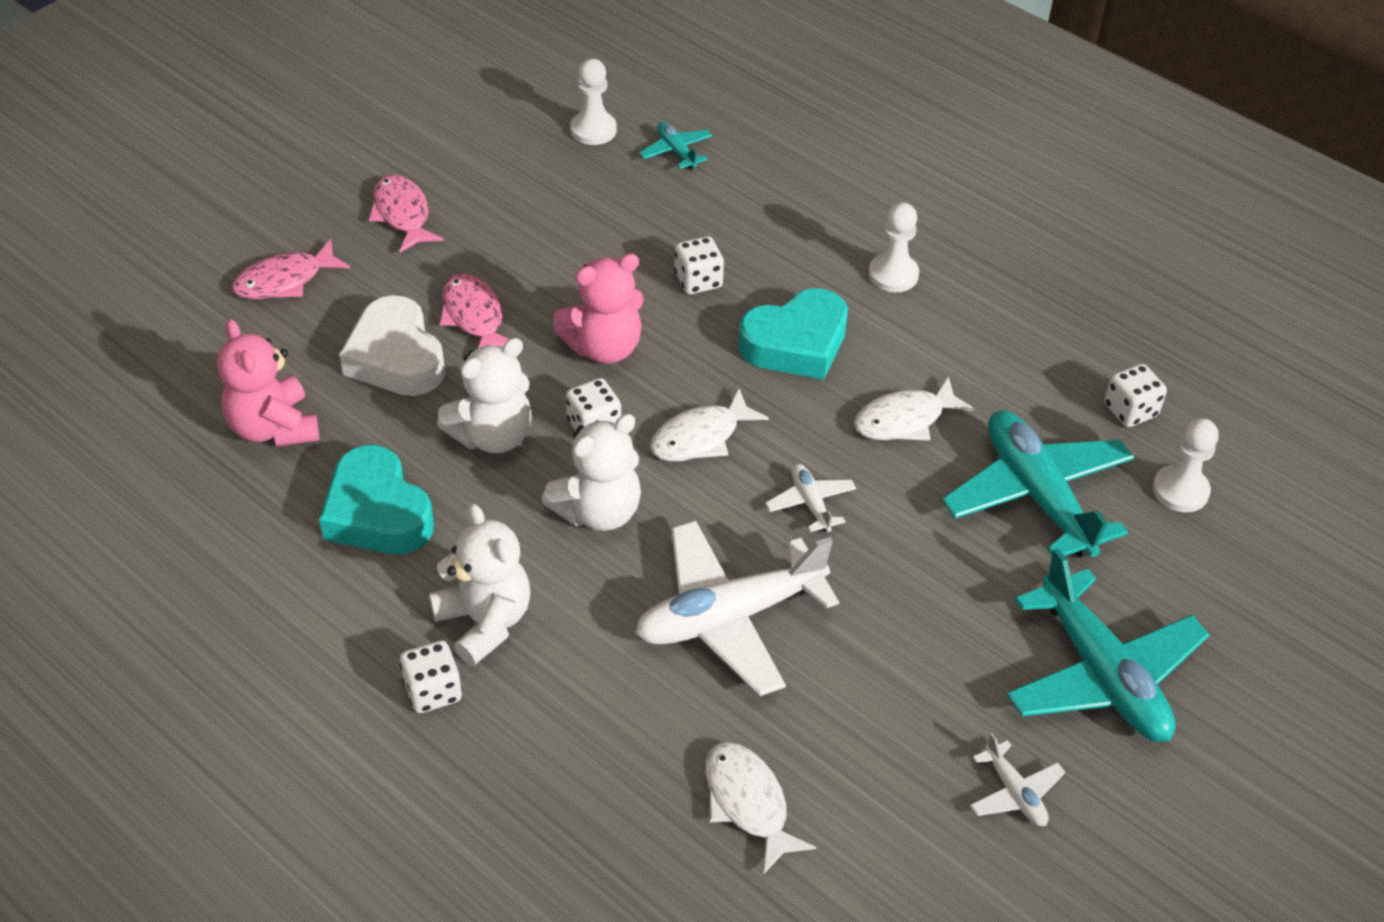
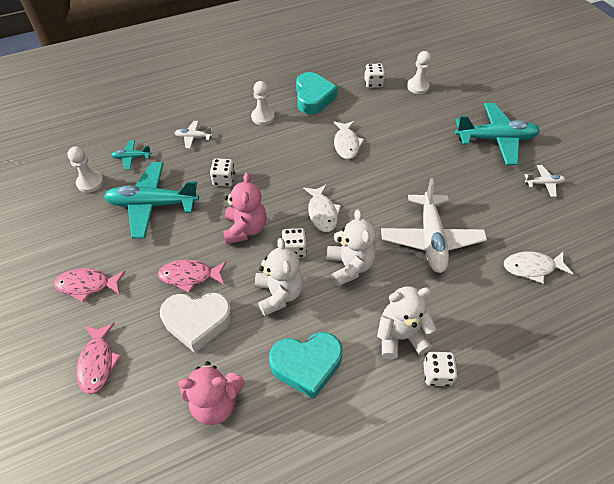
camera: 65 degrees left, 5 degrees up
turquoise heart [738,288,848,380] -> turquoise heart moved to [296,72,338,115]
white plane [765,464,856,532] -> white plane moved to [175,121,212,149]
turquoise plane [942,410,1134,558] -> turquoise plane moved to [104,162,199,238]

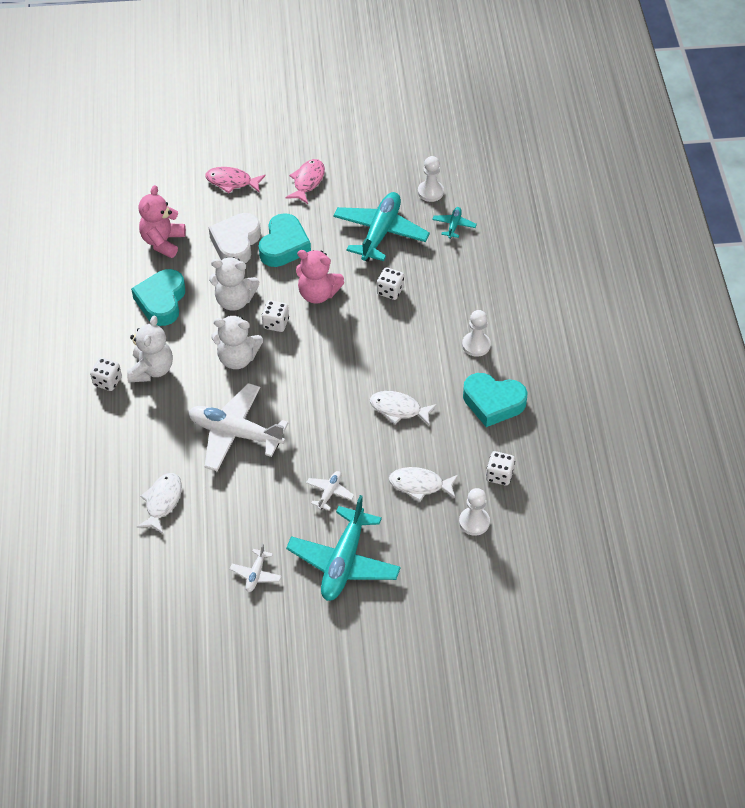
camera: 110 degrees right, 0 degrees up
pink fish [158,259,226,293] -> turquoise heart [259,213,311,267]
white plane [175,121,212,149] -> white plane moved to [306,471,354,510]
white fish [303,184,341,232] -> white fish moved to [389,467,459,502]

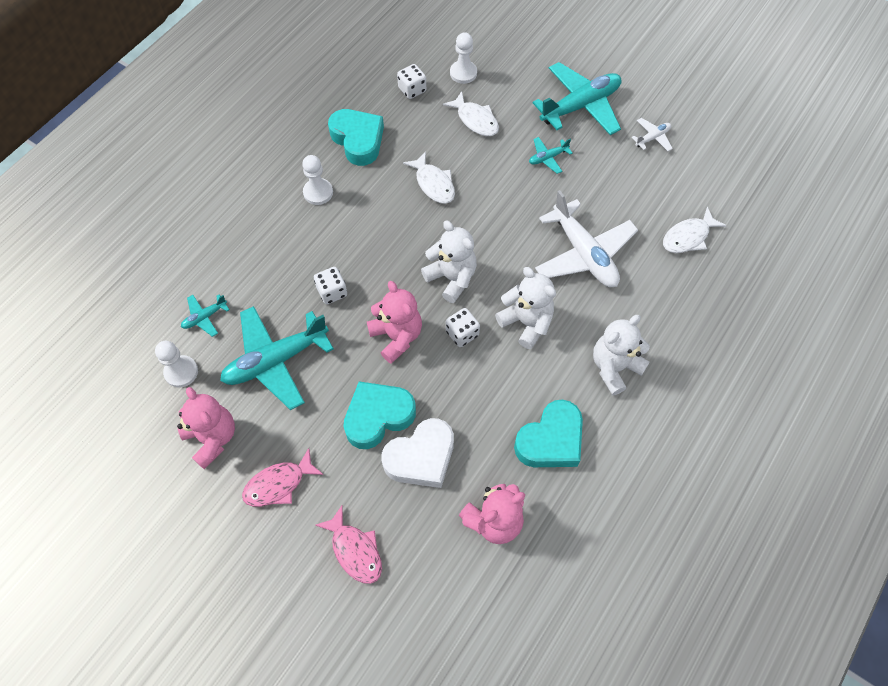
camera: 140 degrees left, 10 degrees up
white dice [90,357,122,391] -> none
white teddy bear [209,257,259,311] -> white teddy bear moved to [421,220,477,303]
white plane [306,471,354,510] -> turquoise plane [529,137,572,174]
none -> pink teddy bear [177,387,235,469]

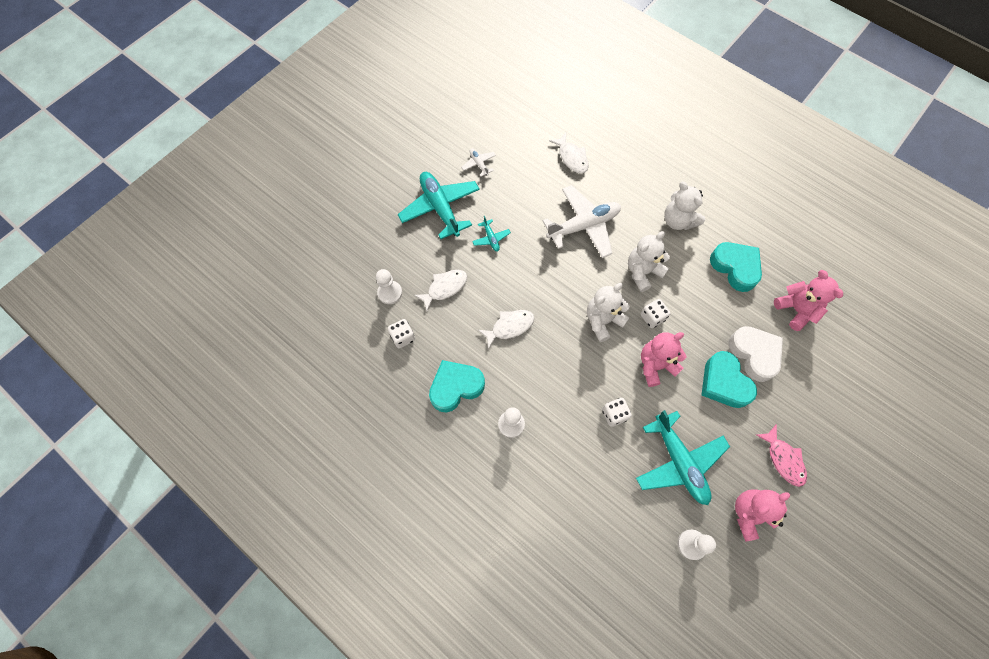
camera: 85 degrees left, 5 degrees up
turquoise plane [181,295,230,337] -> none
pink fish [315,506,382,584] -> none

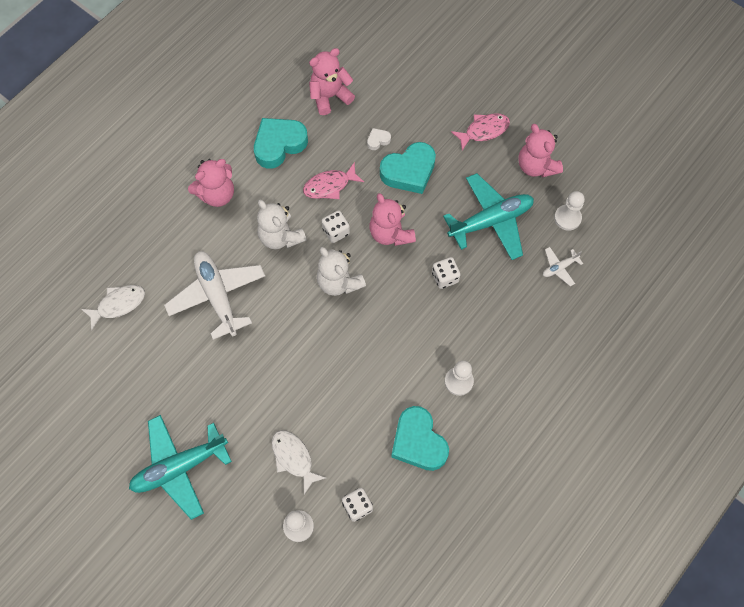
camera: 90 degrees left, 0 degrees up
white plane [461,148,496,177] -> white plane moved to [543,247,583,286]
turquoise plane [472,216,511,251] -> none
white fish [478,310,534,350] -> none
white teddy bear [664,181,705,230] -> pink teddy bear [188,159,234,207]
white heart [729,326,783,382] -> white heart [367,128,391,150], size x0.44
none -> pink fish [303,162,364,199]

